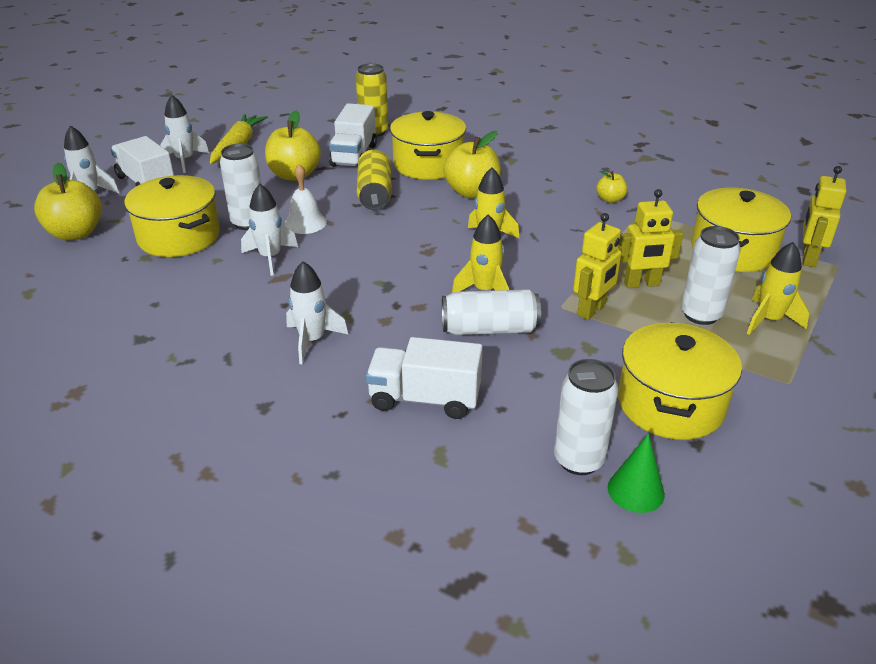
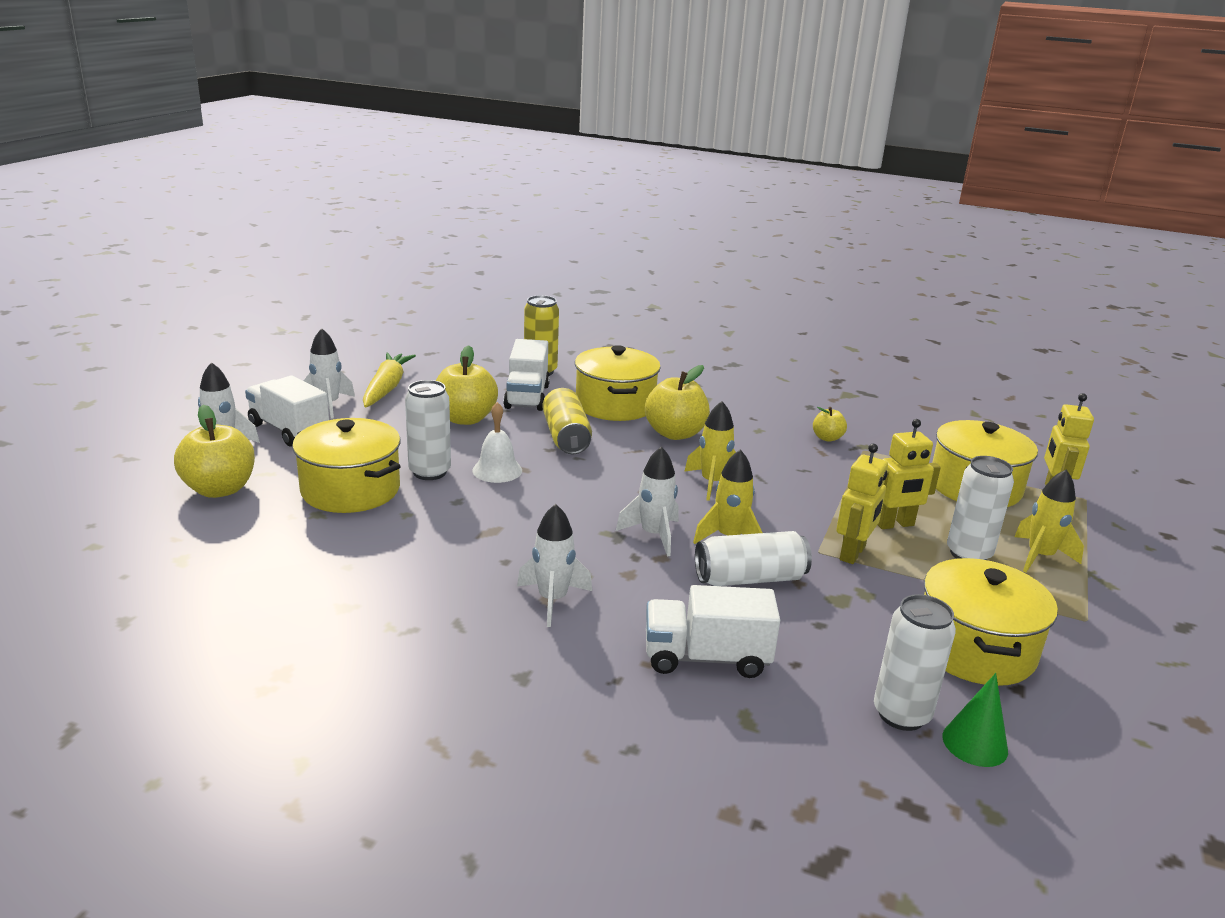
camera: 10 degrees left, 10 degrees down
white rocket [241,184,298,276] -> white rocket moved to [616,447,678,556]

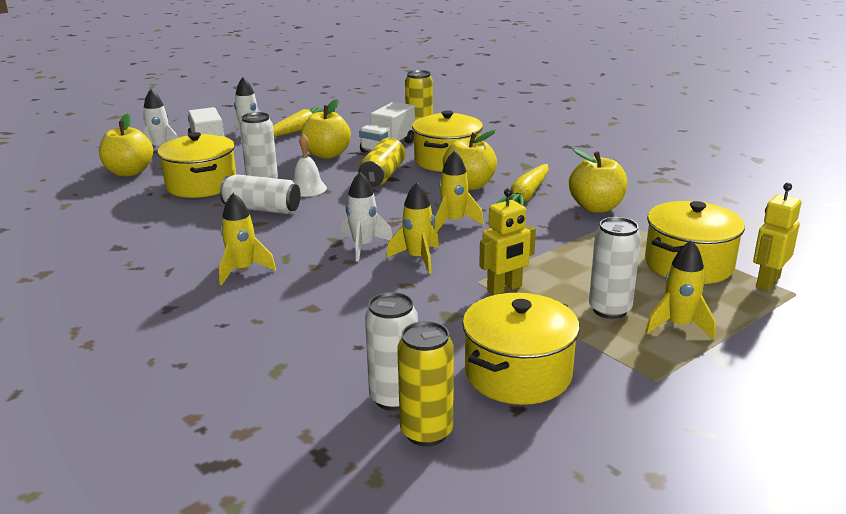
camera: 30 degrees right, 0 degrees up
white rocket [517,504,592,627] -> yellow rocket [219,193,276,285]
white truck [646,585,780,678] -> none
white can [695,531,812,586] -> white can moved to [220,174,300,214]
yellow apple [813,407,847,442] -> yellow apple [569,149,627,213], size x1.90
yellow robot [878,419,941,529] -> none
green cone [942,673,1008,767] -> yellow can [397,321,454,446]
none -> yellow carrot [496,164,549,206]

